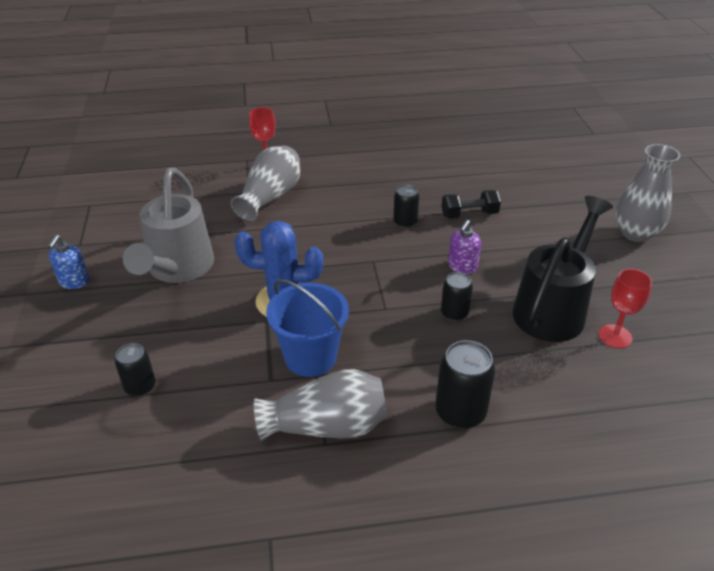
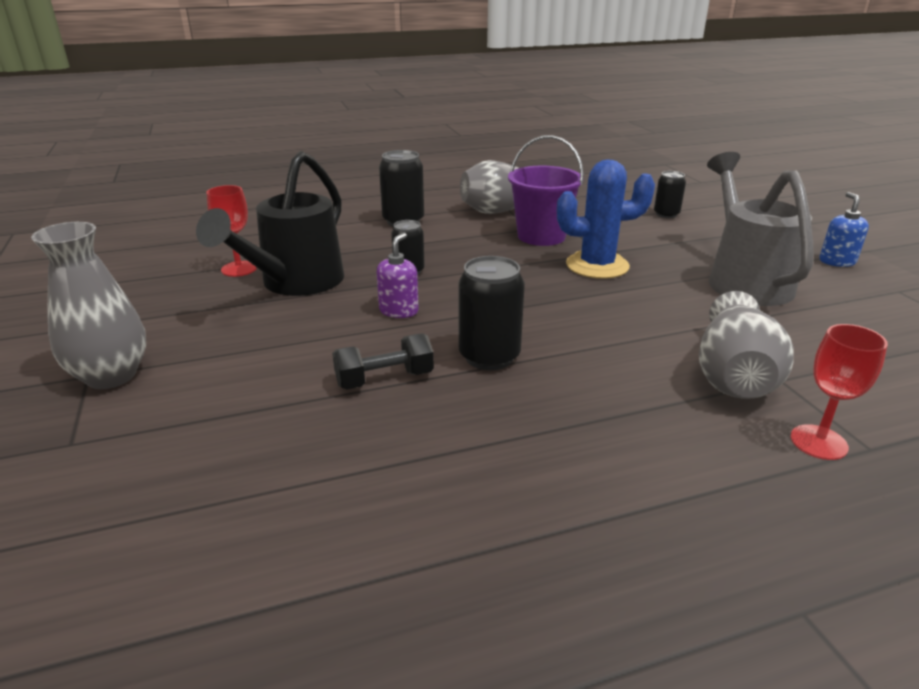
camera: 170 degrees right, 10 degrees down
blue bucket [266,279,349,377] -> purple bucket [508,135,584,246]
black can [393,185,419,228] -> black can [459,256,525,370], size x1.58

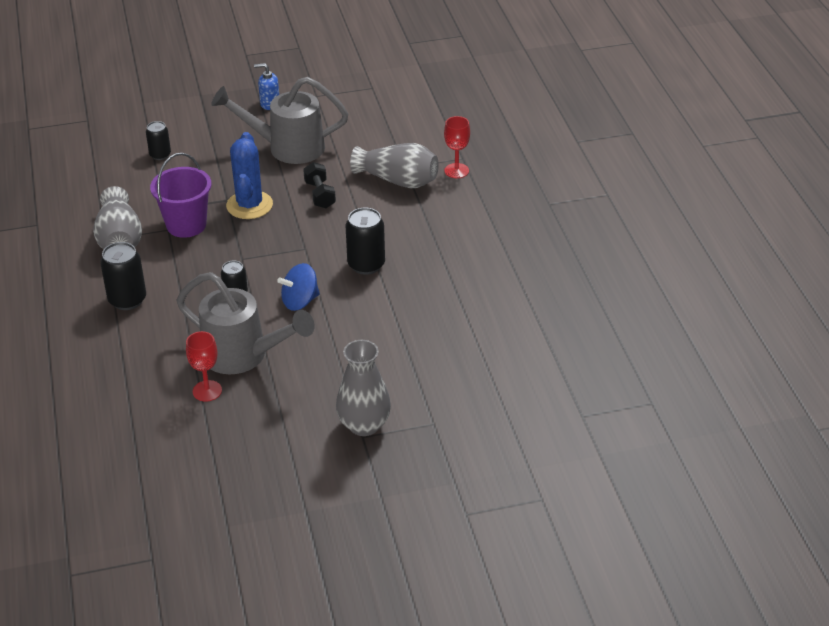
camera: 85 degrees left, 10 degrees up
black watering can [196,151,344,296] -> grey watering can [177,272,314,374]
black dumbbell [332,333,434,390] -> black dumbbell moved to [303,162,336,208]
purple soap dispenser [376,233,419,318] -> blue spinning top [277,263,320,311]

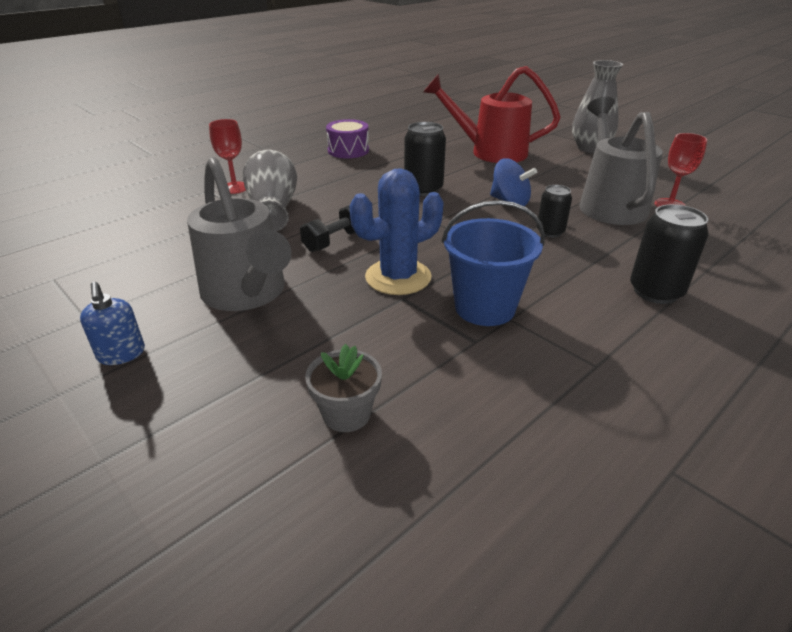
camera: 120 degrees left, 5 degrees down
grey vase [93,186,142,249] -> none
black can [146,121,171,160] -> grey flower pot [305,344,382,432]
purple bucket [150,153,211,238] -> blue bucket [442,200,545,326]
none -> purple drum [326,119,369,158]
none -> red watering can [423,66,561,163]

